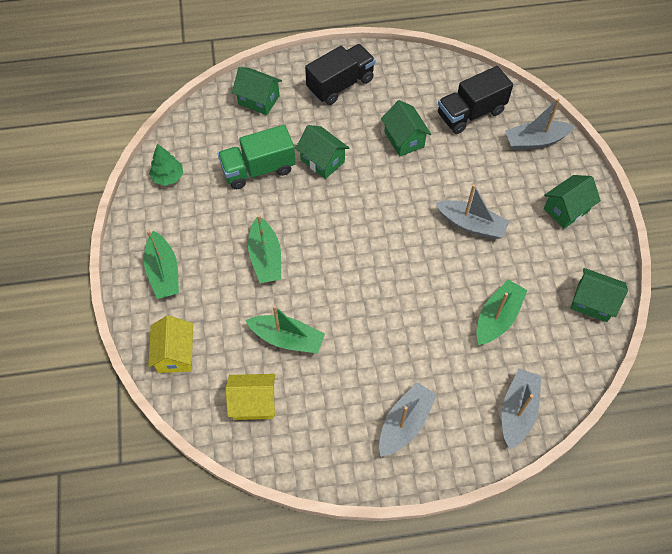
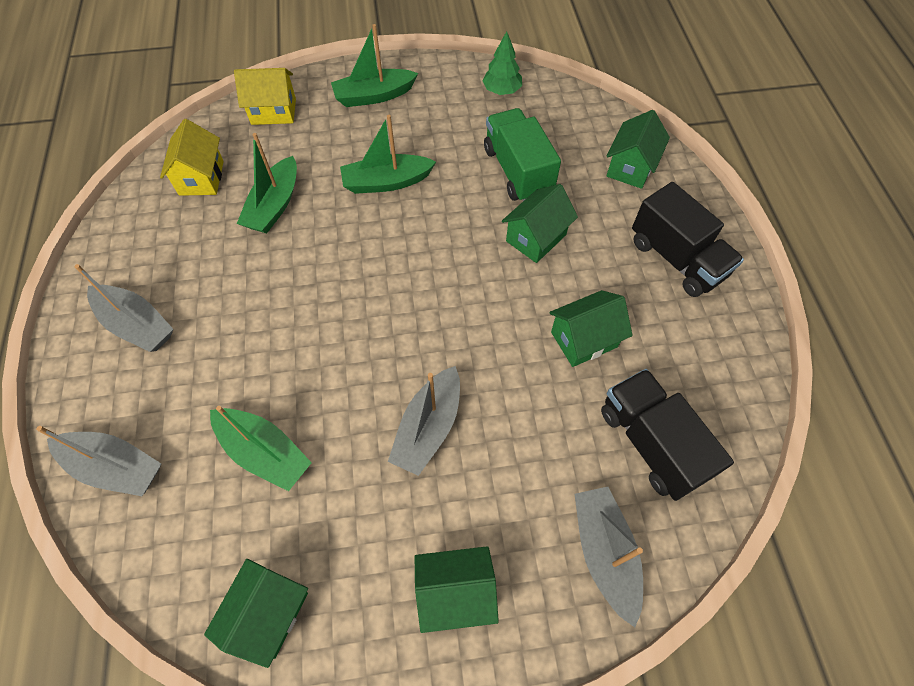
camera: 90 degrees right, 0 degrees up
green house [544,175,601,229] -> green house turned 60 degrees counterclockwise [415,546,499,633]

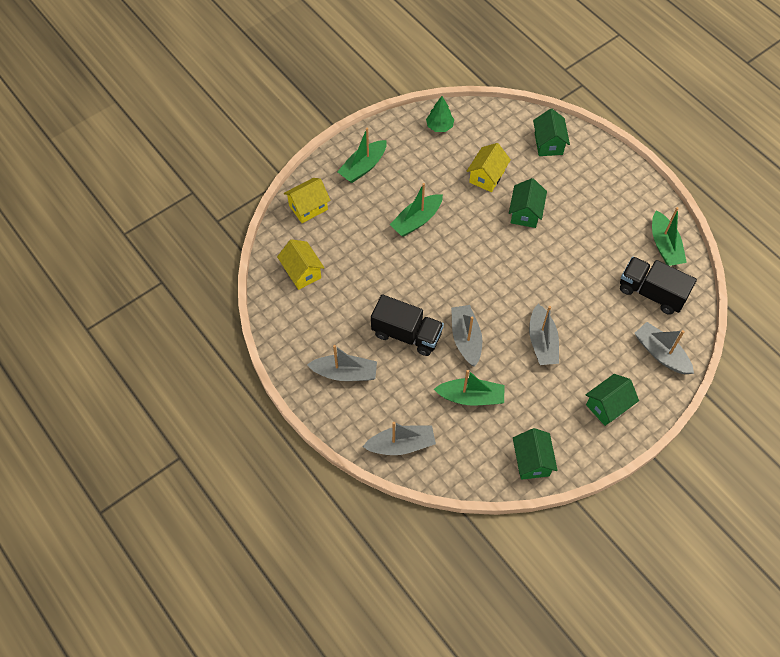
camera: 30 degrees left, 0 degrees up
green boat [237,133,297,233] -> green boat moved to [652,207,687,266]
green truck [484,108,561,201] -> yellow house [467,143,511,192]
green house [549,290,633,367] -> none
black truck [632,182,744,297] -> black truck moved to [371,294,444,356]
none -> grey boat [451,305,482,367]

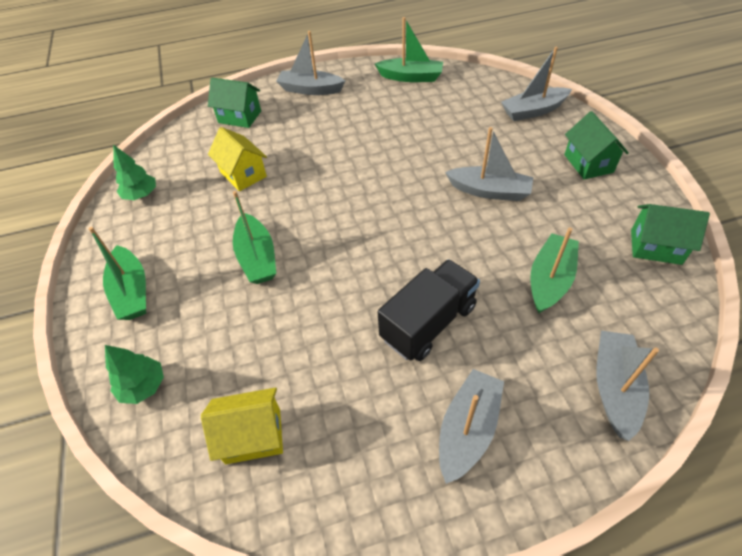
camera: 65 degrees left, 10 degrees down
yellow house [284,178,331,223] -> green tree [105,345,164,404]
grey boat [451,305,482,367] -> grey boat moved to [276,31,345,95]
green house [509,178,547,228] -> none
black truck [620,257,697,315] -> none

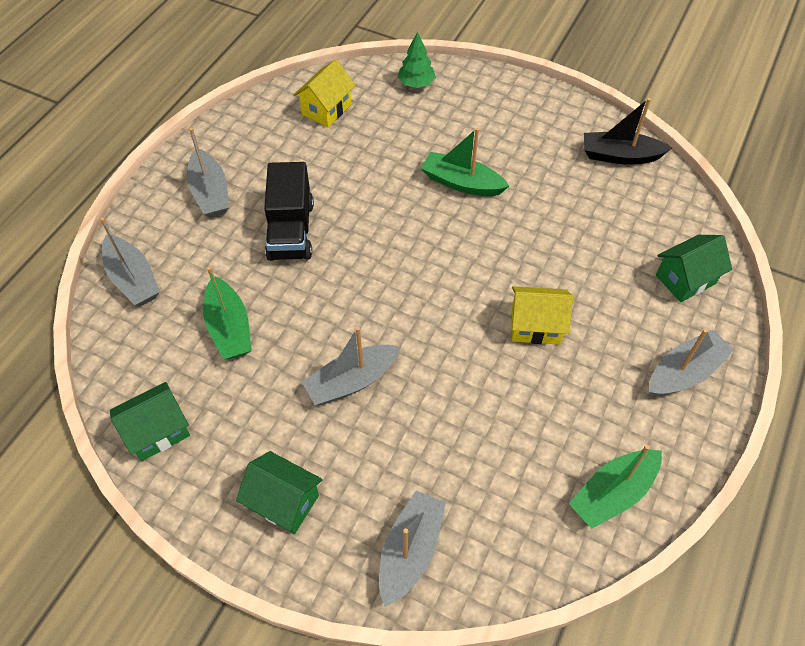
camera: 130 degrees right, 5 degrees up
green boat [89,227,146,320] -> none
green tree [113,145,156,200] -> black boat [584,98,672,165]
yellow house [208,127,267,191] -> yellow house moved to [512,286,573,345]

